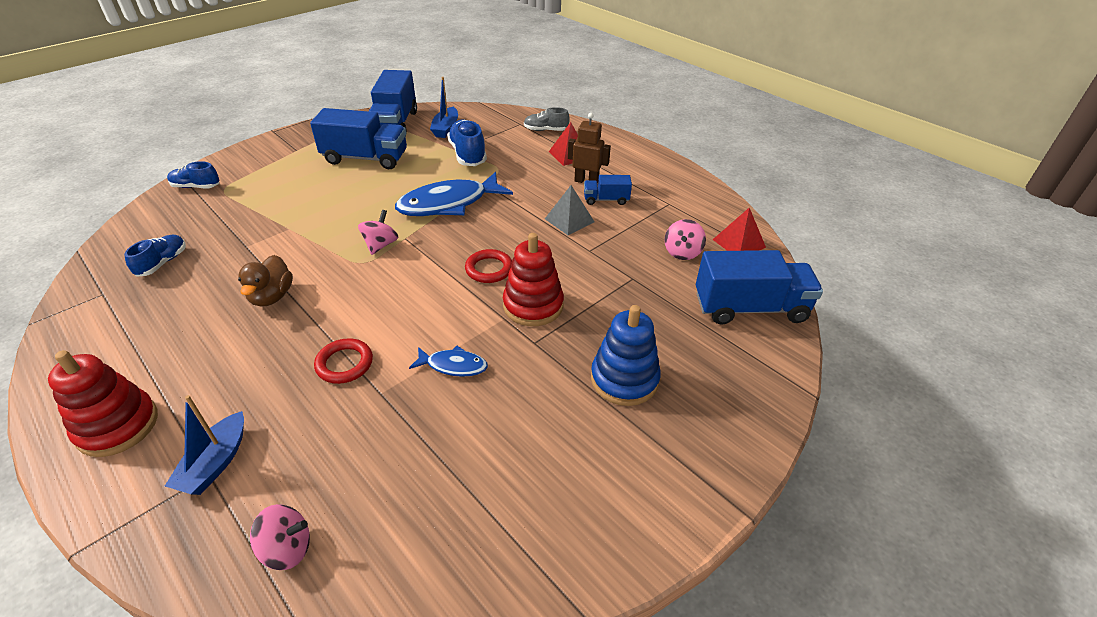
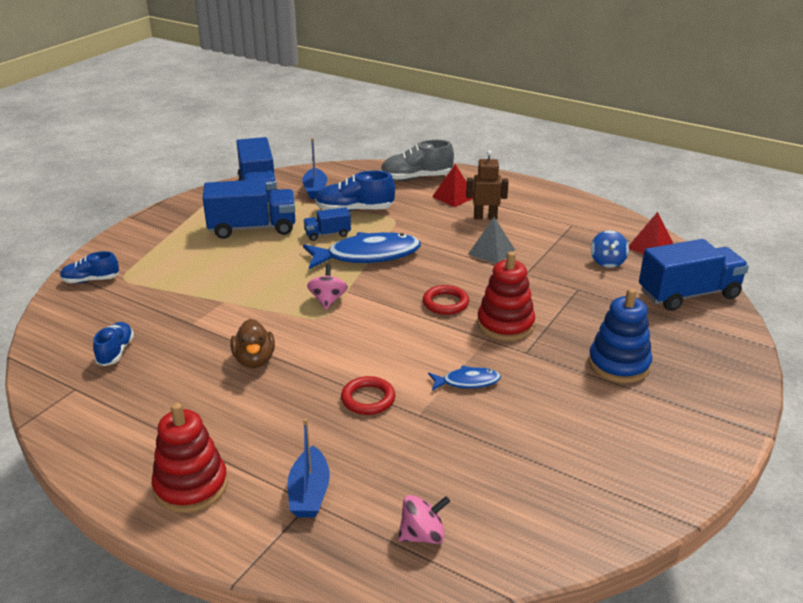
camera: 15 degrees left, 10 degrees down
blue fish [395,172,513,216] -> blue fish turned 150 degrees counterclockwise [303,232,421,269]
blue shoe [447,120,487,166] -> blue shoe turned 60 degrees counterclockwise [315,171,395,211]
grey shoe [524,107,570,131] -> grey shoe [380,140,454,181], size x1.59
blue truck [584,175,632,205] -> blue truck moved to [303,207,351,241]
pink spinning top [664,219,706,260] -> blue spinning top [591,230,629,268]

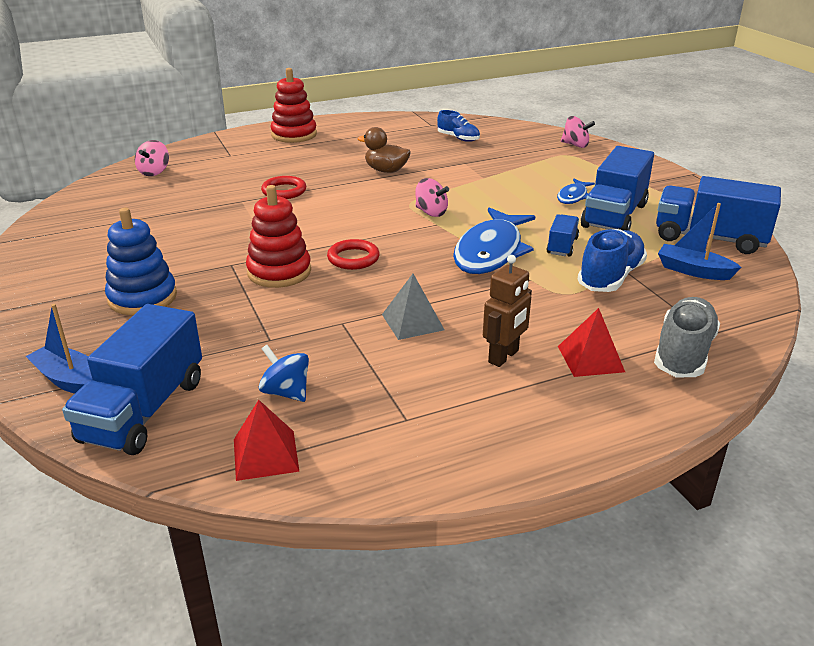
camera: 125 degrees right, 0 degrees up
blue shoe [60,251,119,283] -> pink spinning top [561,116,595,148]
blue boat [288,418,330,518] -> blue boat moved to [26,304,93,394]
blue fish [428,365,501,391] -> blue fish moved to [557,179,595,204]

